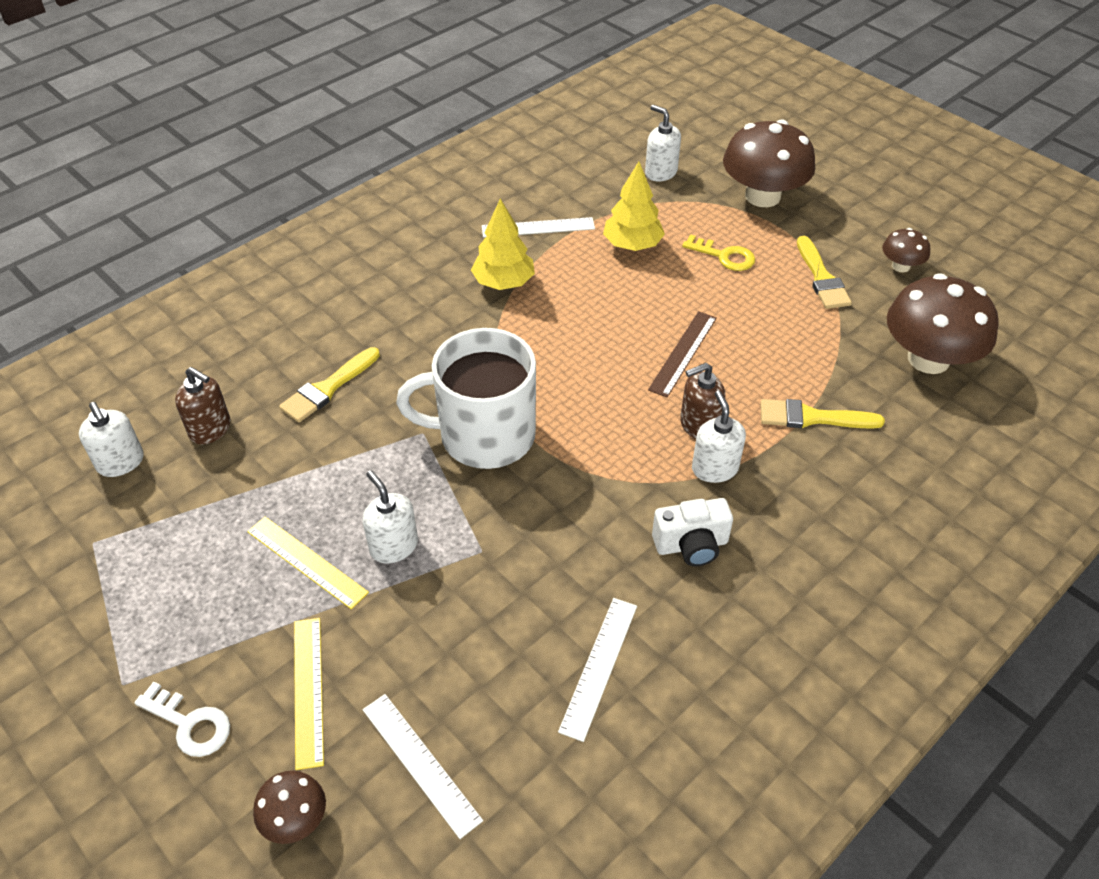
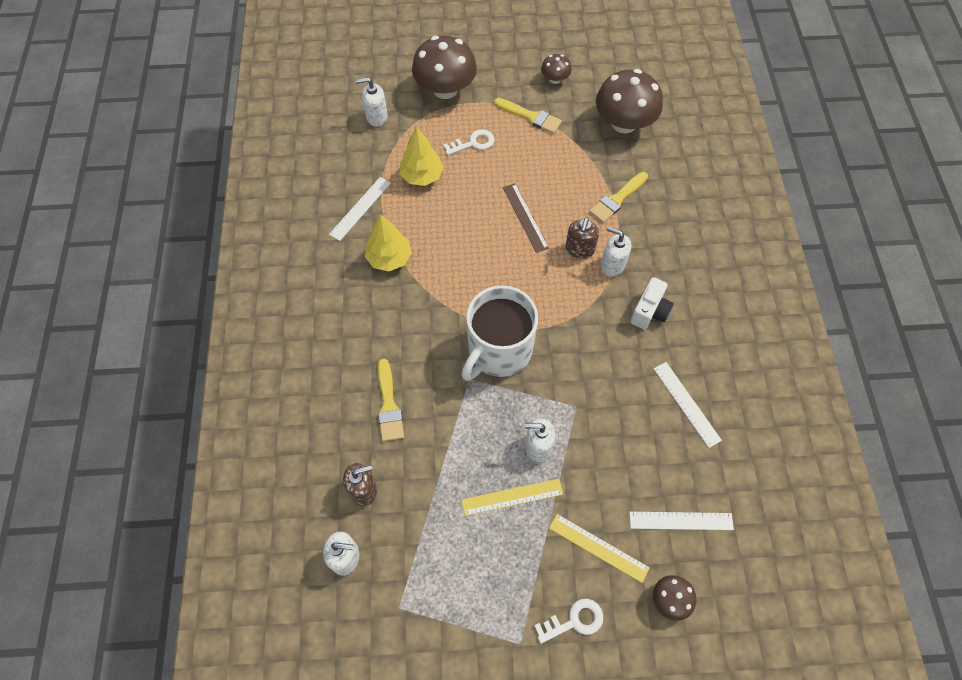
camera: 50 degrees left, 15 degrees up
yellow key [682,234,755,271] -> white key [443,129,495,155]

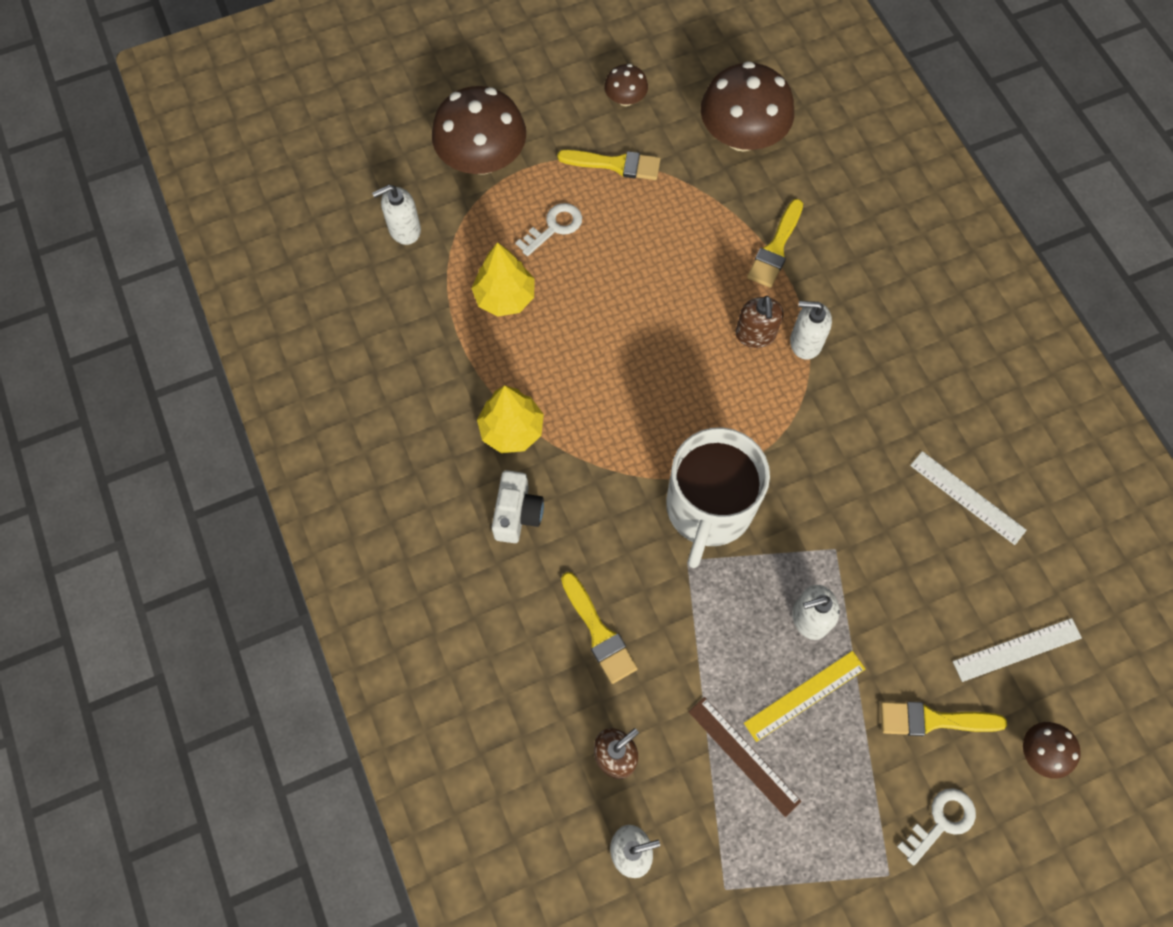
camera: 20 degrees left, 5 degrees up
white ruler [329,177,391,241] -> none
brown ruler [503,183,549,253] -> brown ruler moved to [689,697,801,817]
yellow ruler [549,514,650,583] -> yellow brush [881,702,1007,736]
white camera [630,277,674,329] -> white camera moved to [492,470,544,543]

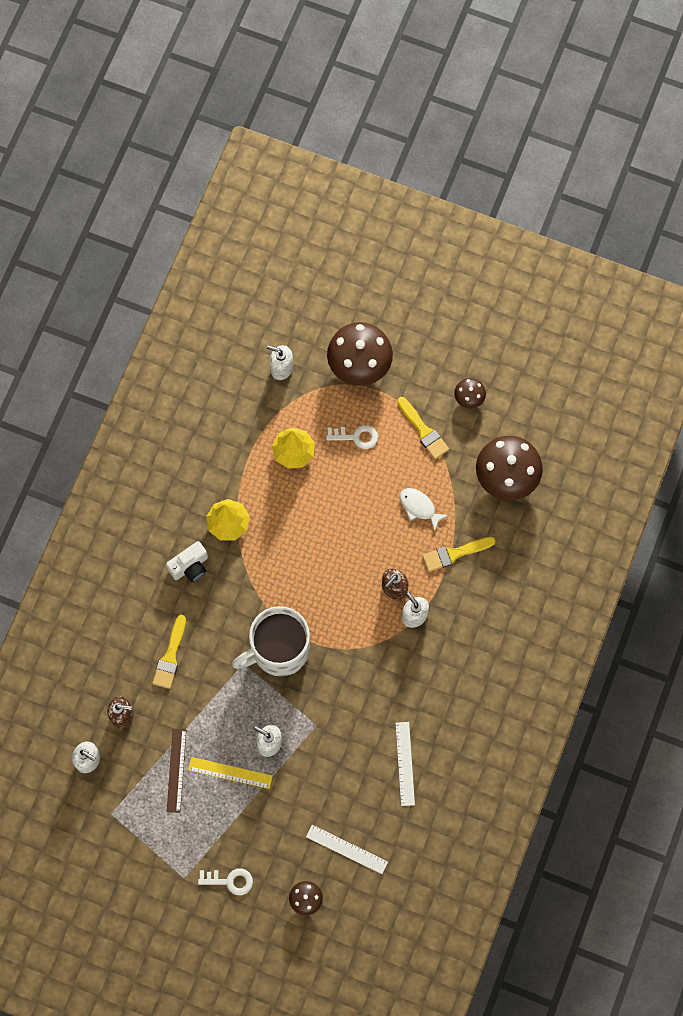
camera: 45 degrees right, 5 degrees up
yellow brush [881,702,1007,736] -> none
none -> white fish [400,488,449,531]

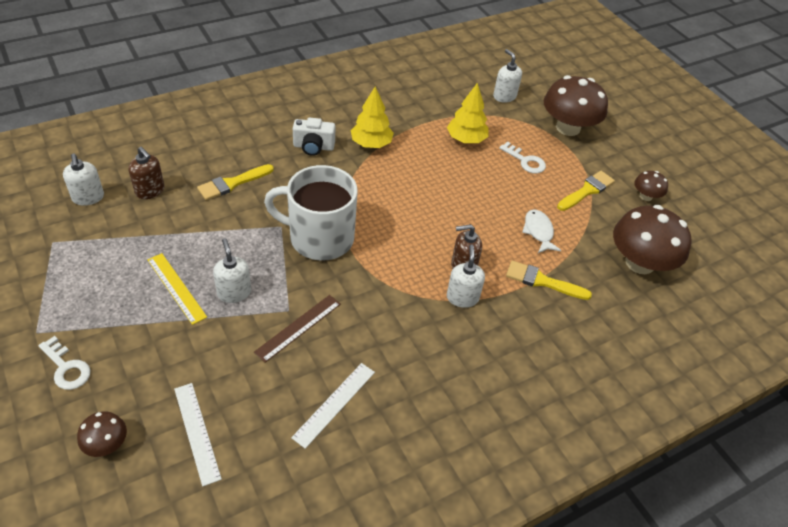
camera: 35 degrees right, 25 degrees down
brown ruler [167,729,186,813] -> brown ruler moved to [254,295,341,363]
yellow brush [397,397,449,459] -> yellow brush turned 135 degrees counterclockwise [557,171,615,211]

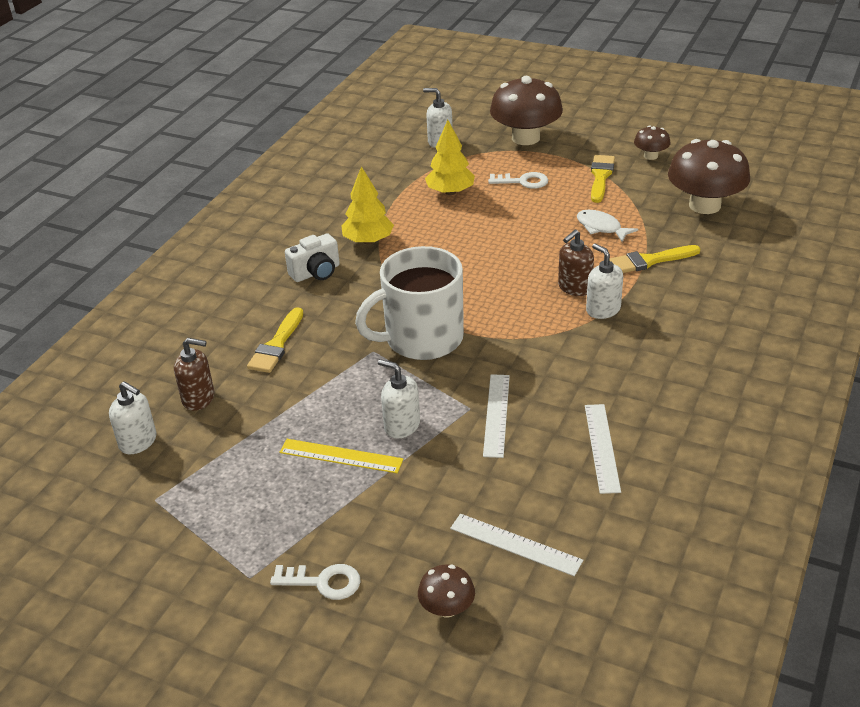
camera: 30 degrees left, 10 degrees down
brown ruler [254,295,341,363] -> white ruler [483,374,510,458]

